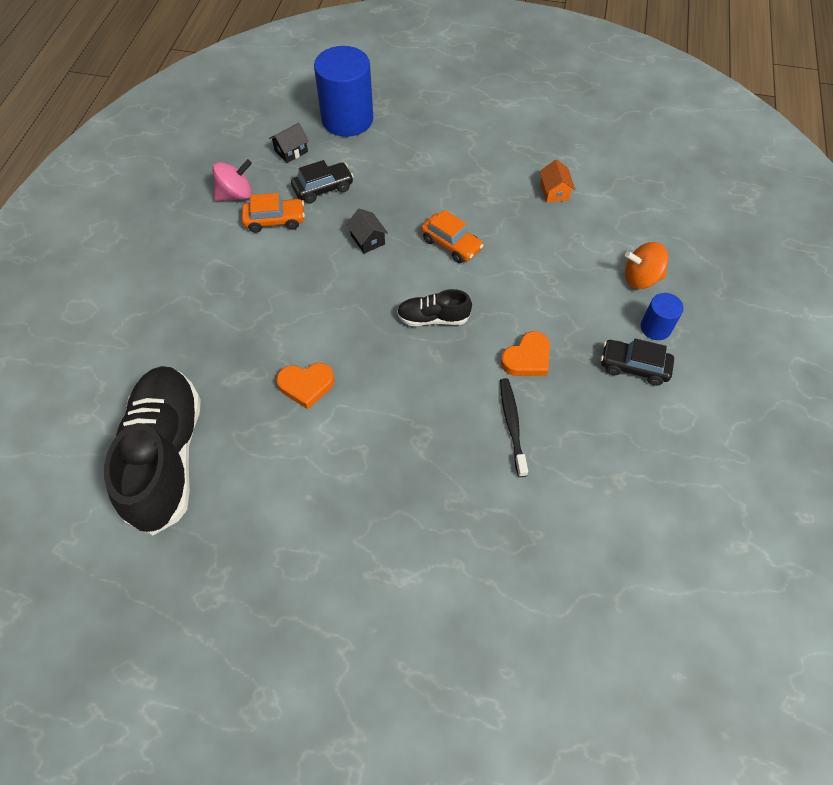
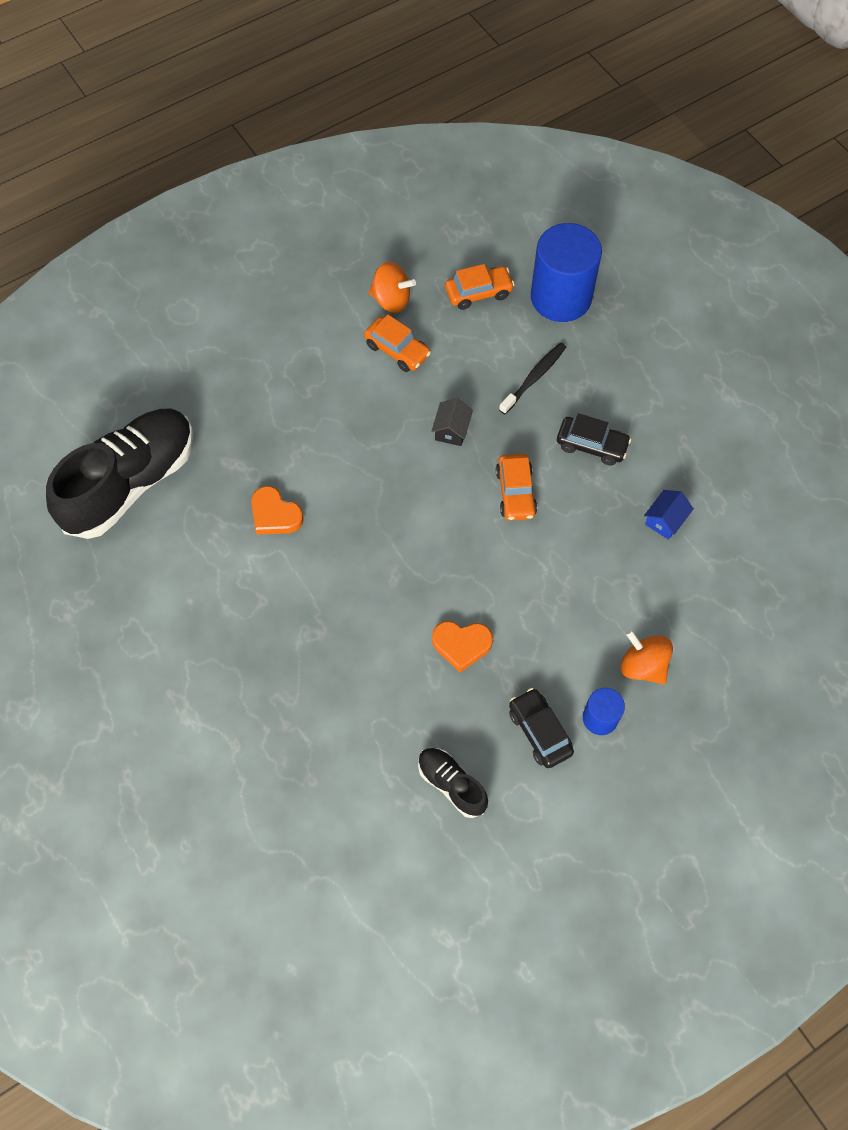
camera: 45 degrees right, 5 degrees up
pink spinning top [212,159,252,201] -> orange spinning top [368,262,416,313]
black house [269,123,309,163] -> orange car [445,264,515,310]
black car [291,160,354,204] -> black car moved to [557,413,631,466]
black shoe [397,289,472,326] -> black shoe moved to [418,748,488,818]
black toothbrush [500,378,528,477] -> black toothbrush moved to [499,342,566,414]
orange house [540,159,575,203] -> blue house [644,490,694,540]

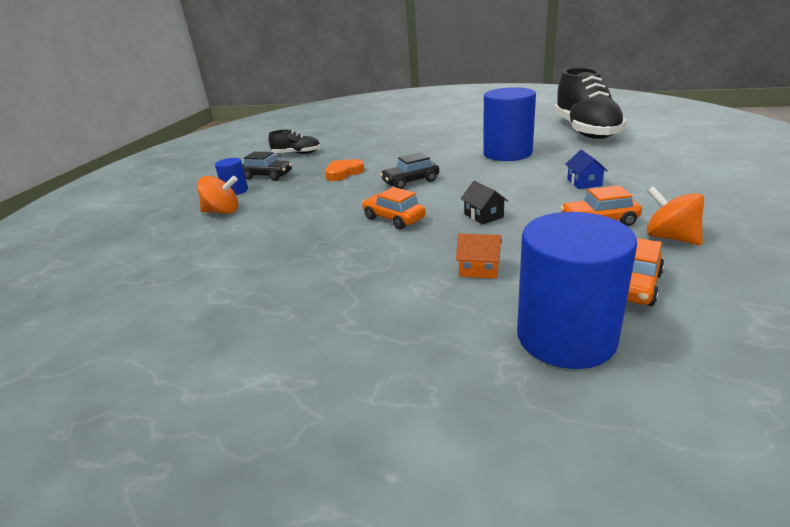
camera: 140 degrees right, 35 degrees down
orange heart [251,486,304,535] -> blue cylinder [483,87,536,161]
orange spinning top [368,262,416,313] -> orange spinning top turned 75 degrees clockwise [646,186,704,245]
black toothbrush [499,342,566,414] -> orange house [456,234,502,279]
black car [557,413,631,466] -> black car moved to [380,152,439,189]
blue house [644,490,694,540] -> blue house moved to [565,150,608,189]

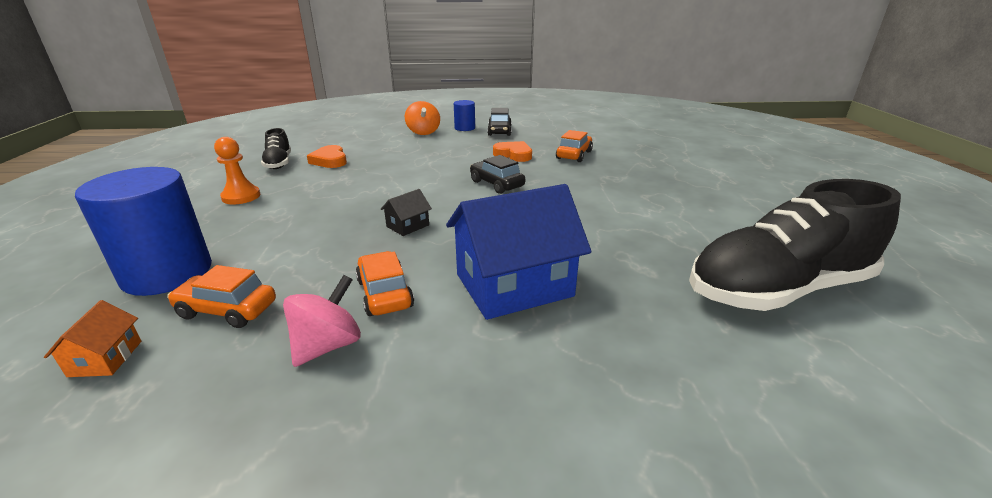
camera: 70 degrees right, 0 degrees up
black shoe [269,130,321,154] -> black shoe moved to [261,128,291,169]
orange car [362,187,426,229] -> orange car moved to [556,130,593,162]
orange house [456,234,502,279] -> orange house moved to [44,300,141,377]
blue cylinder [483,87,536,161] -> none
blue house [565,150,608,189] -> blue house [446,184,591,320], size x2.34
orange spinning top [646,186,704,245] -> pink spinning top [283,275,361,367]
none -> orange pawn [214,137,260,205]
none -> orange heart [307,145,347,168]

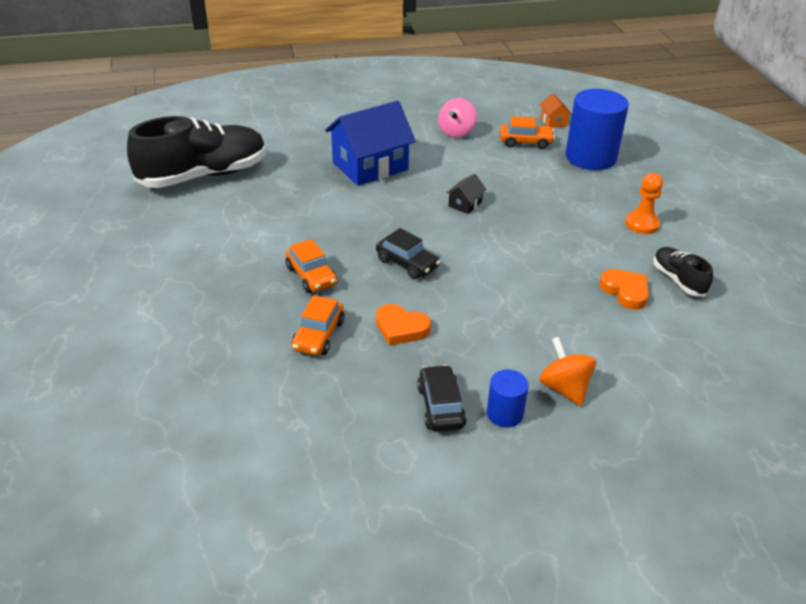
camera: 170 degrees right, 10 degrees up
orange car [356,251,414,316] -> orange car moved to [285,239,337,293]

